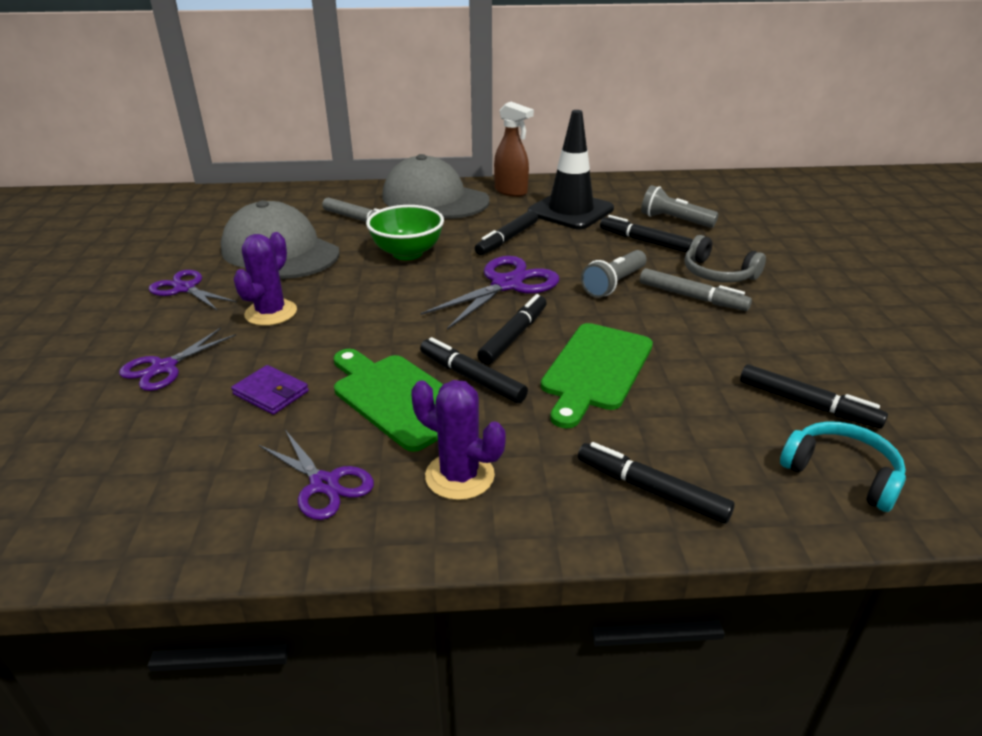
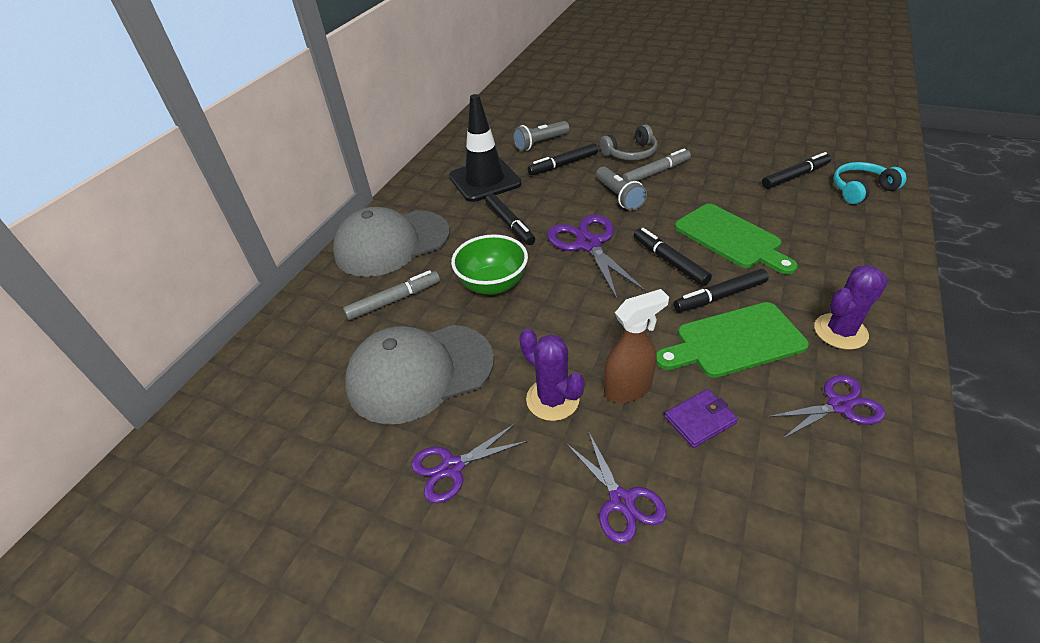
camera: 60 degrees left, 10 degrees up
brown spray bottle [494,102,534,197] -> brown spray bottle moved to [604,289,669,403]
black marker [578,442,735,524] -> none

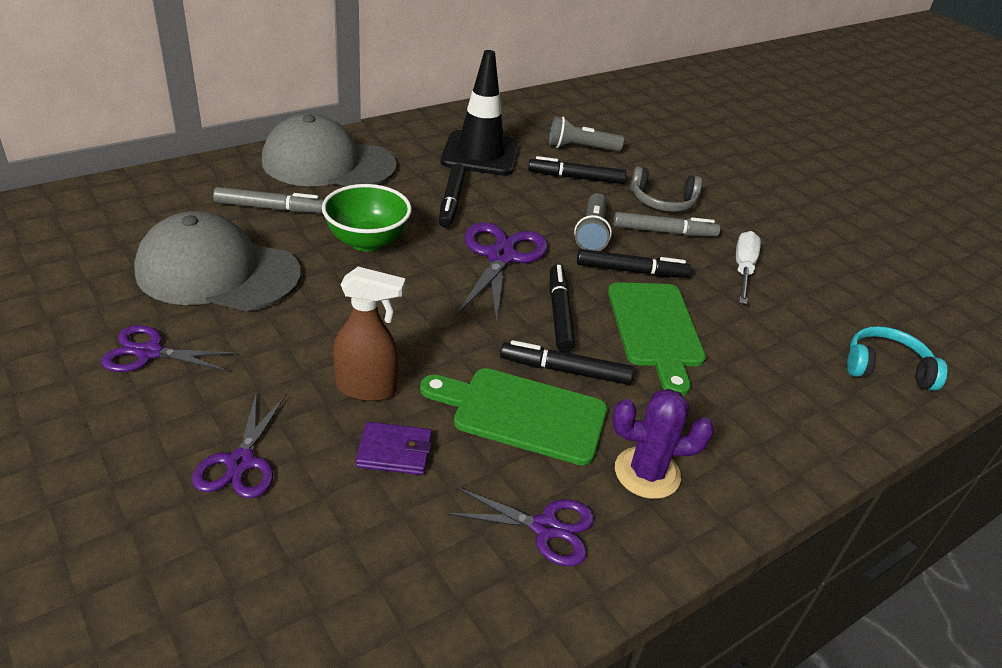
camera: 25 degrees right, 5 degrees down
purple cactus [519,329,585,421] -> none
black marker [762,152,831,189] -> black marker moved to [577,249,692,278]
none -> white screwdriver [736,231,761,304]

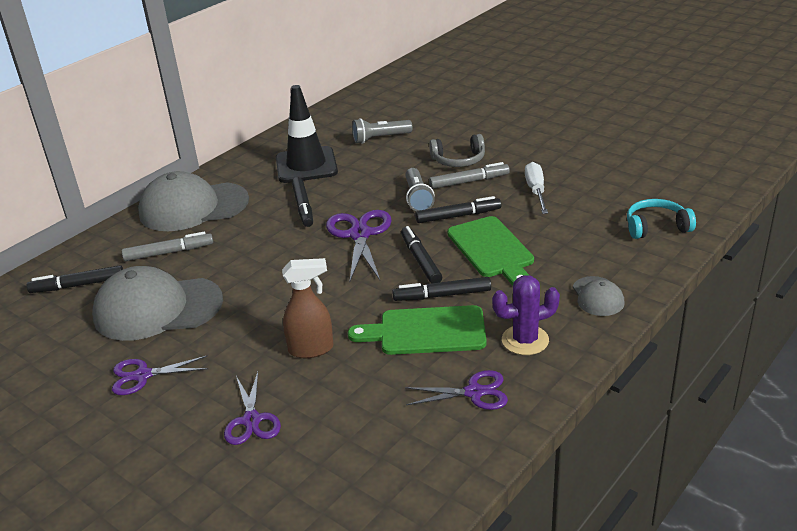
camera: 10 degrees left, 5 degrees down
green bowl [322,184,412,252] -> none
purple wallet [356,422,432,475] -> none
black marker [528,156,627,184] -> black marker moved to [27,265,123,293]
none -> grey cap [573,276,624,316]

